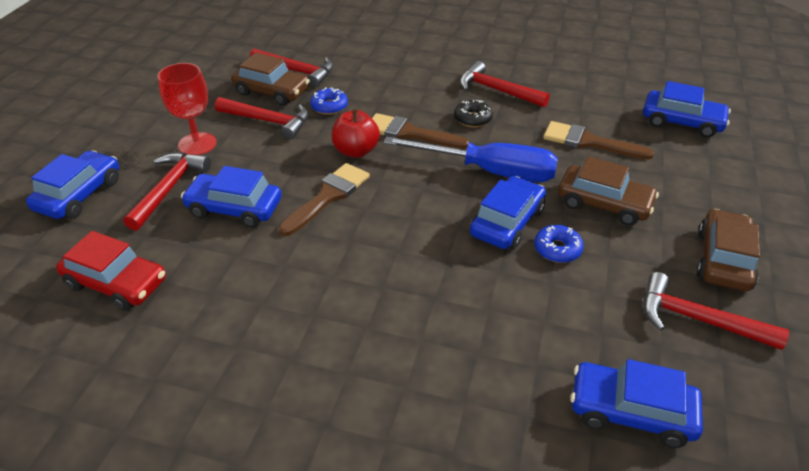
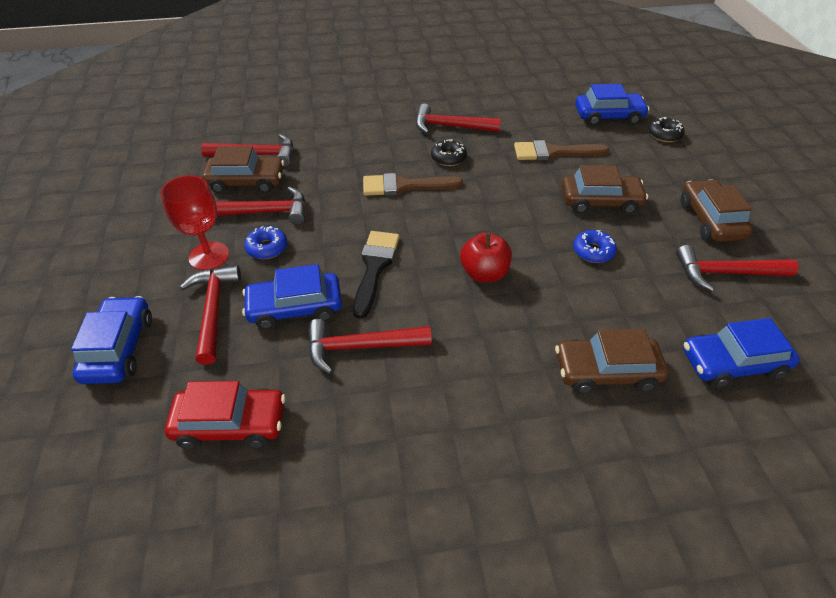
camera: 25 degrees left, 5 degrees up
brown brush [278,163,370,236] -> black brush [353,231,399,319]
blue donut [310,87,348,115] -> blue donut moved to [244,226,287,259]
red apple [332,109,380,158] -> red apple moved to [460,232,512,282]
blue screwdriver [384,136,558,182] -> none
blue car [470,176,546,250] -> none
none -> red hammer [308,319,432,374]
none -> brown car [555,329,668,394]
none -> black donut [648,117,685,142]

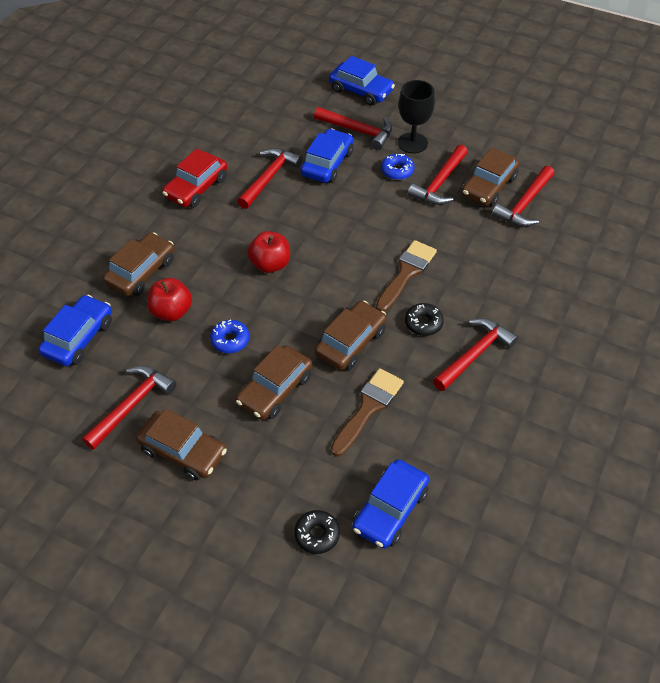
camera: 125 degrees right, 5 degrees up
red goblet [161,175,229,270] -> black goblet [398,80,435,154]
red car [165,381,286,449] -> red car moved to [163,149,227,208]
black brush [353,231,399,319] -> none
none -> red apple [147,278,192,321]
none -> brown car [315,301,387,370]

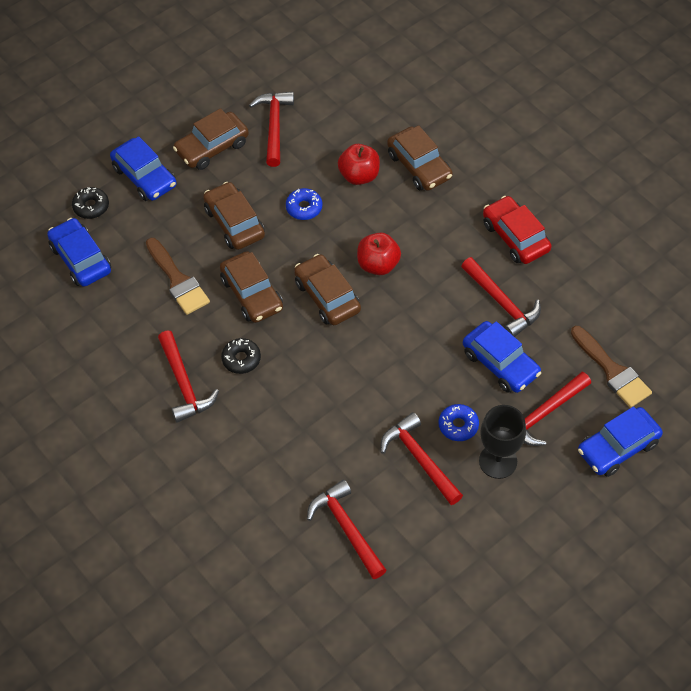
camera: 115 degrees right, 5 degrees up
blue car [38,295,112,366] -> blue car moved to [110,136,177,201]
red hammer [82,366,177,450] -> red hammer turned 150 degrees counterclockwise [249,91,294,167]
brown brush [376,240,437,312] -> brown brush moved to [571,326,652,408]
brown car [461,147,519,206] -> brown car moved to [294,254,361,325]

